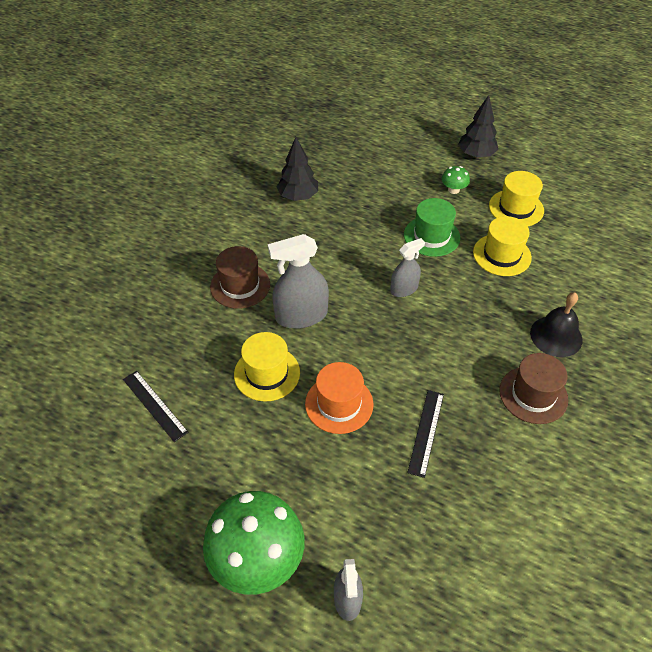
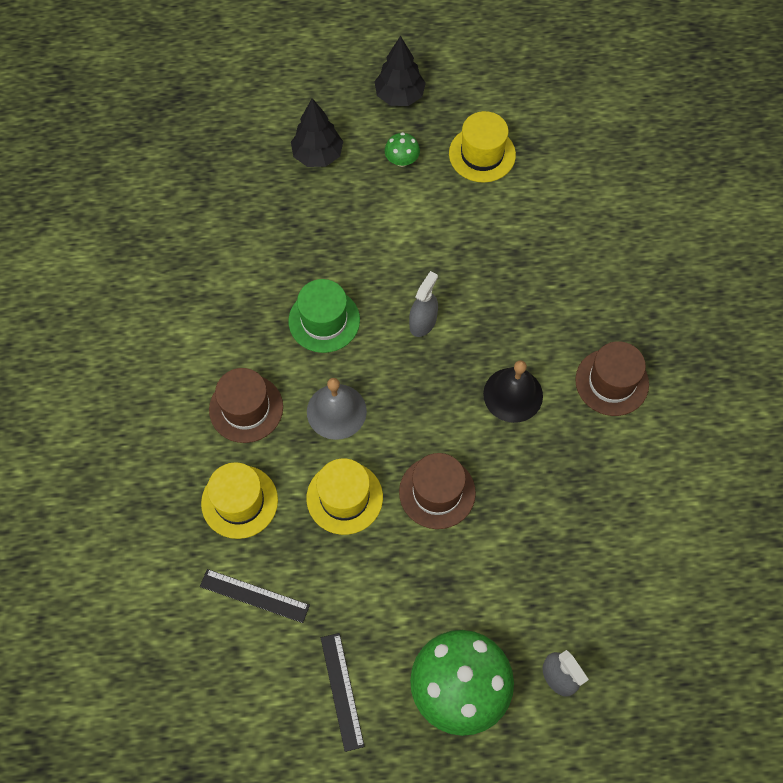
camera: 30 degrees left, 15 degrees up
grey spray bottle [268,234,329,329] -> grey bell [307,378,367,440]
black tree [277,137,318,201] -> black tree moved to [291,98,343,167]
orange hat [305,362,373,434] -> brown hat [399,453,476,529]
green hat [404,198,460,257] -> green hat moved to [289,279,360,353]
black ruler [407,390,444,478] -> black ruler moved to [321,633,365,752]
yellow hat [473,216,532,276] -> yellow hat moved to [201,462,278,539]
black bell [530,292,583,357] -> black bell moved to [483,360,543,423]

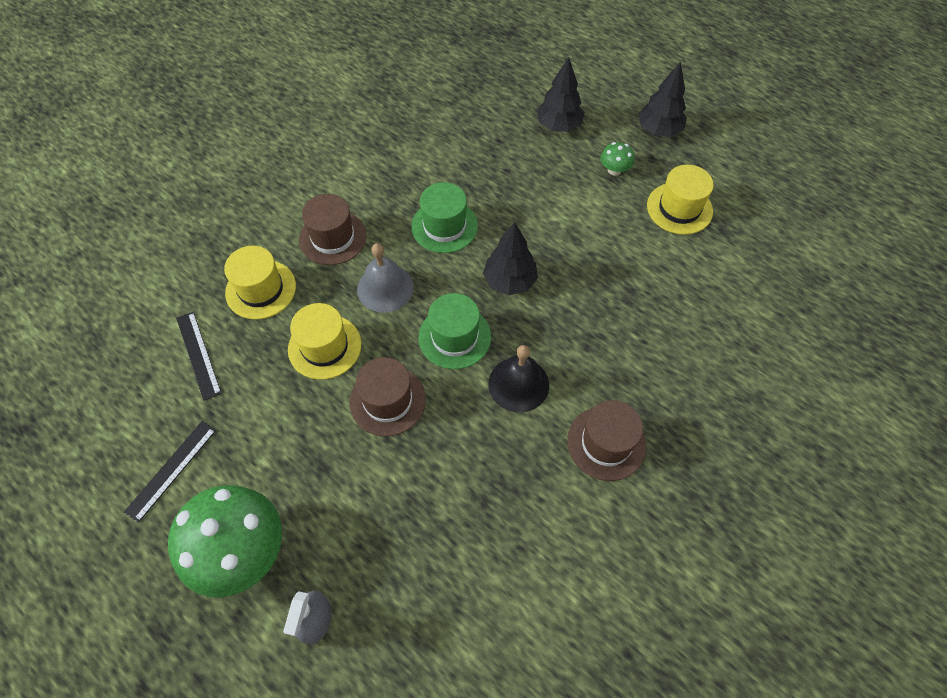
camera: 45 degrees right, 5 degrees down
grey spray bottle [409,271,438,337] -> black tree [483,222,538,295]
none -> green hat [419,293,491,369]

